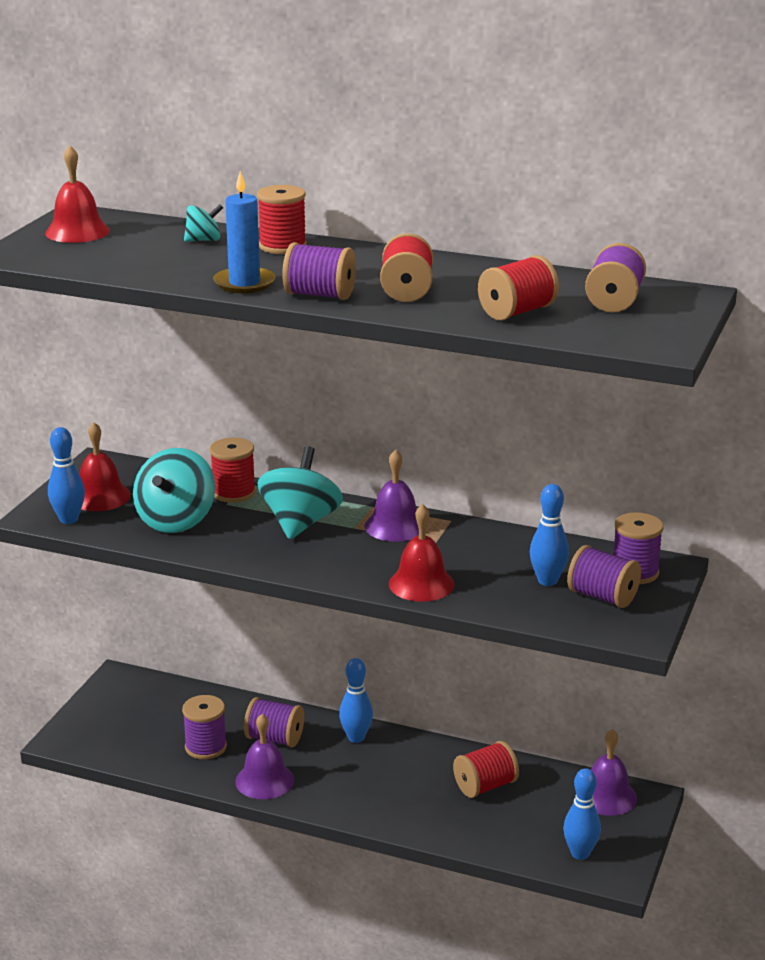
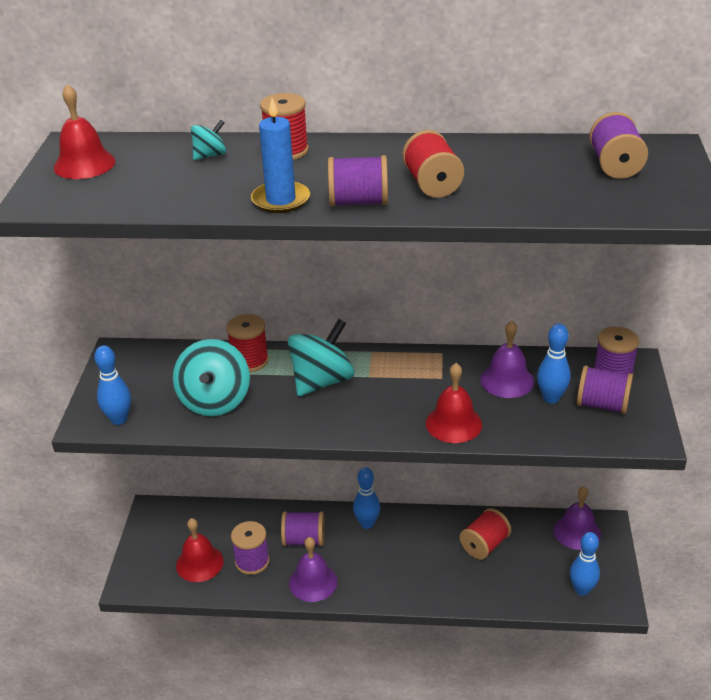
camera: 15 degrees left, 10 degrees up
red bell [79,422,131,511] -> red bell moved to [176,518,224,582]
turquoise spinning top [258,446,343,539] -> turquoise spinning top turned 45 degrees clockwise [288,319,354,396]
purple bell [364,450,419,542] -> purple bell moved to [480,321,534,398]
red spool [478,255,559,320] -> none

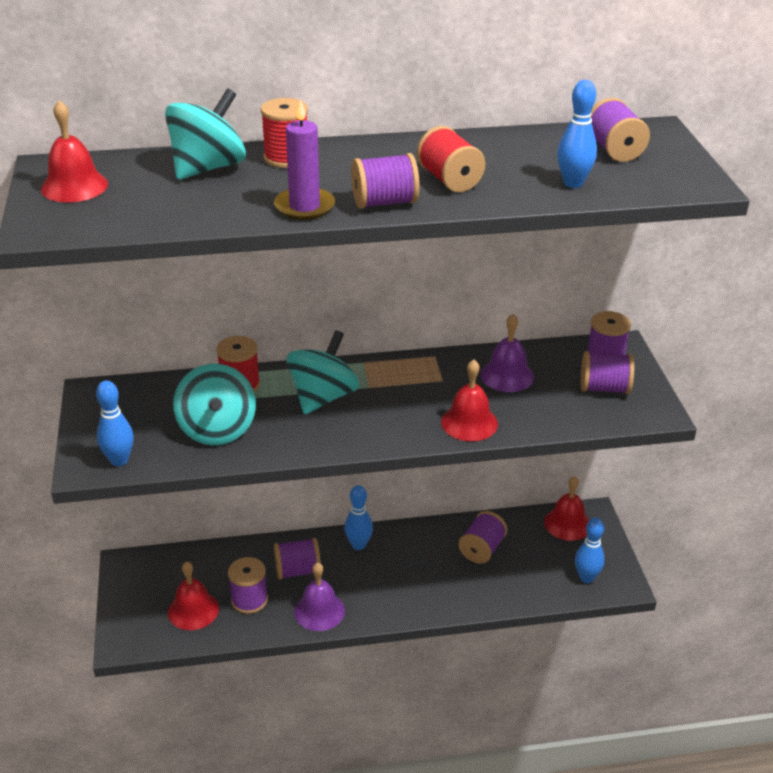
camera: 15 degrees left, 0 degrees up
turquoise spinning top [191,120,226,160] -> turquoise spinning top [165,89,246,180], size x2.03
blue candle [251,98,310,213] -> purple candle [274,99,335,220]
red spool [460,508,511,560] -> purple spool [459,511,508,564]
blue bowling pin [537,323,571,404] -> blue bowling pin moved to [557,80,597,188]
purple bell [554,486,601,550] -> red bell [544,476,589,541]

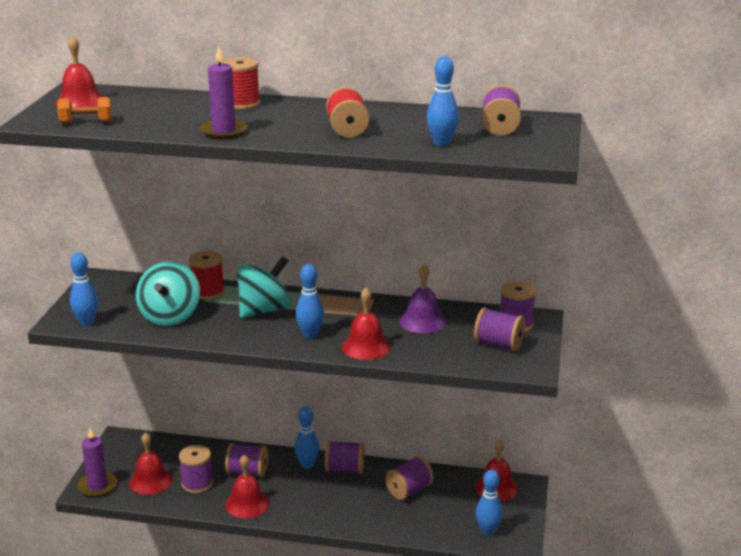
camera: 20 degrees right, 10 degrees down
turquoise spinning top [165,89,246,180] -> none
purple bell [294,562,345,631] -> red bell [225,455,269,518]
purple spool [351,153,420,209] -> purple spool moved to [325,440,365,474]
none -> orange dumbbell [57,97,112,123]
none -> purple candle [78,428,117,497]
none -> blue bowling pin [296,264,324,339]

